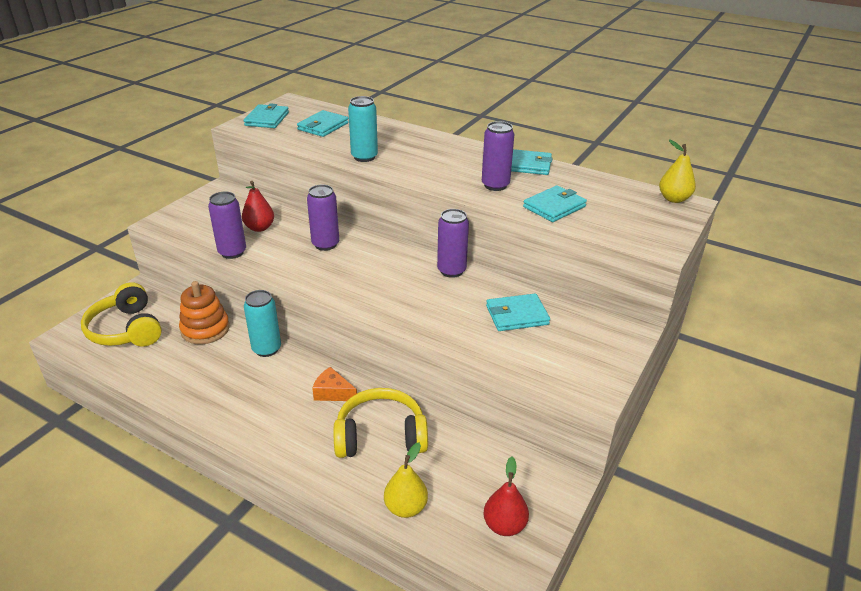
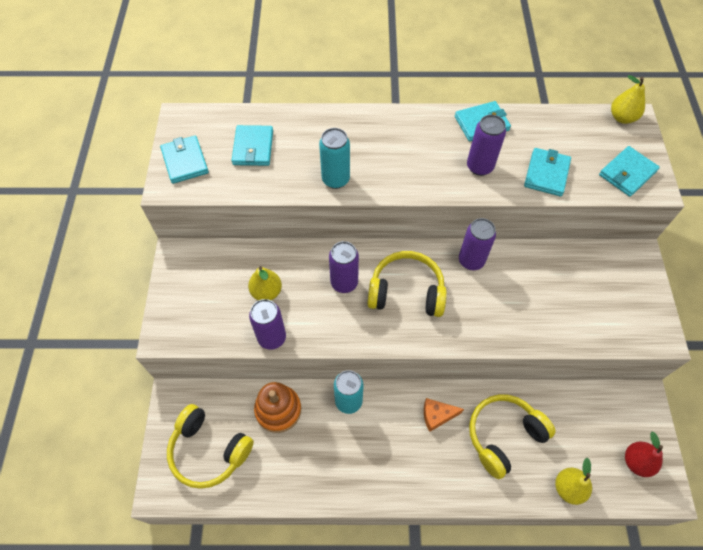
camera: 30 degrees left, 25 degrees up
red pear [242,181,274,232] -> yellow pear [248,266,282,301]
turquoise wallet [486,294,550,331] -> turquoise wallet moved to [599,146,660,197]
none -> yellow headphones [367,251,447,317]

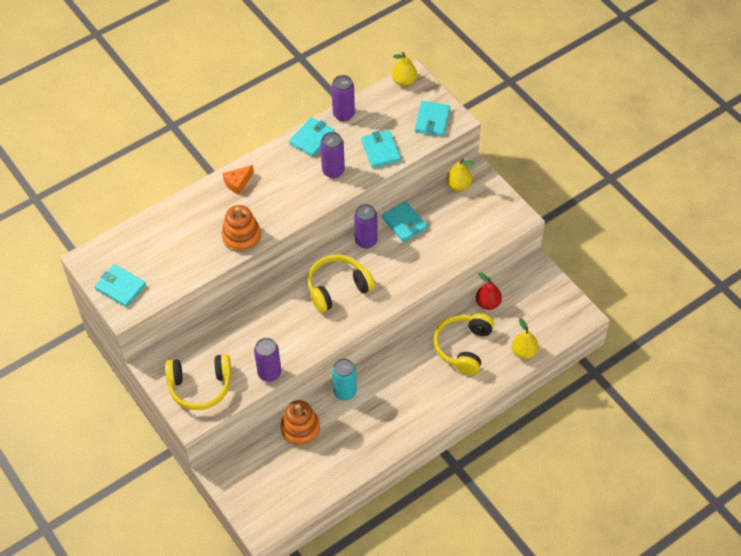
camera: 35 degrees left, 5 degrees down
yellow headphones [167,404,254,489] -> yellow headphones moved to [165,354,232,410]
turquoise wallet [231,125,273,166] -> turquoise wallet moved to [382,201,427,242]
yellow pear [248,266,282,301] -> yellow pear moved to [446,159,473,191]
turquoise can [319,128,350,189] -> orange stacking toy [221,205,261,253]
purple can [329,241,359,293] -> purple can moved to [331,75,355,121]
orange cheese [424,398,464,432] -> orange cheese moved to [223,165,254,195]
red pear [625,432,663,477] -> red pear moved to [476,272,502,310]

